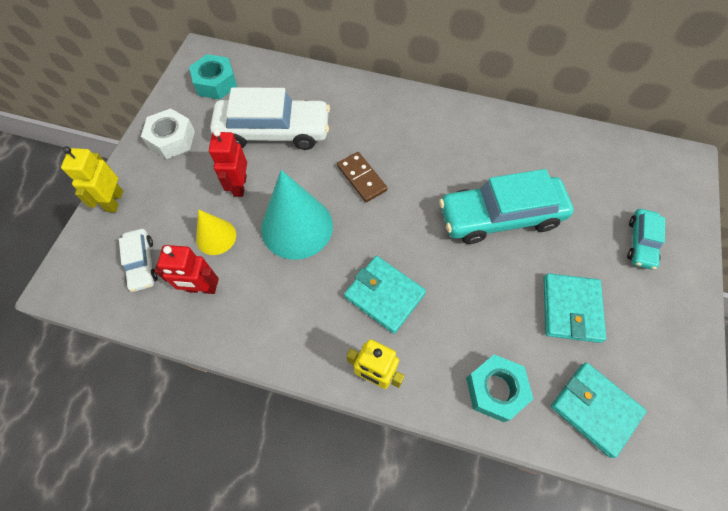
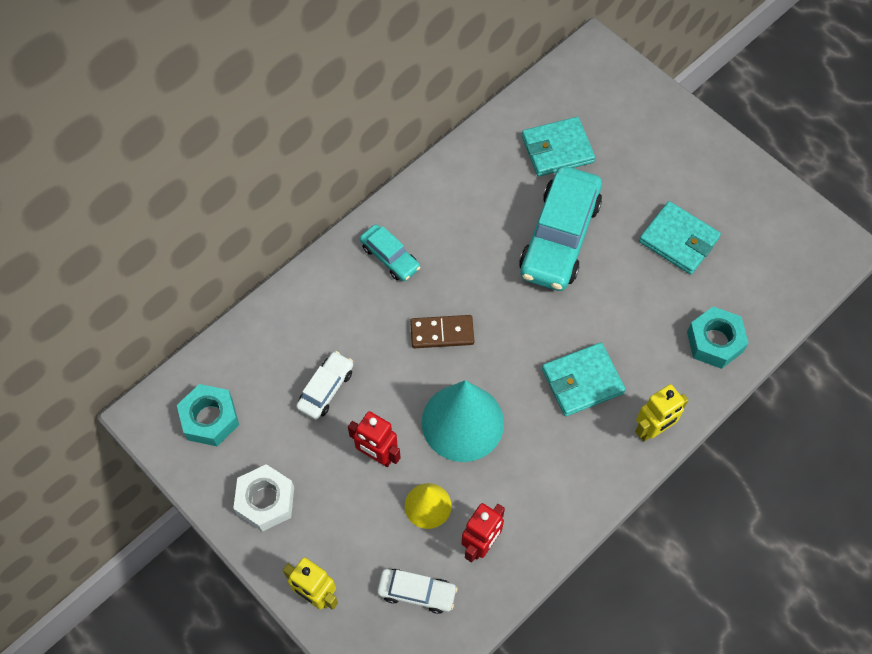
camera: 60 degrees left, 0 degrees up
white car [210,87,330,150] -> white car [296,351,353,420], size x0.50
turquoise wallet [551,363,647,458] -> turquoise wallet moved to [522,117,595,177]
turquoise car [627,209,665,270] -> turquoise car moved to [360,224,420,281]

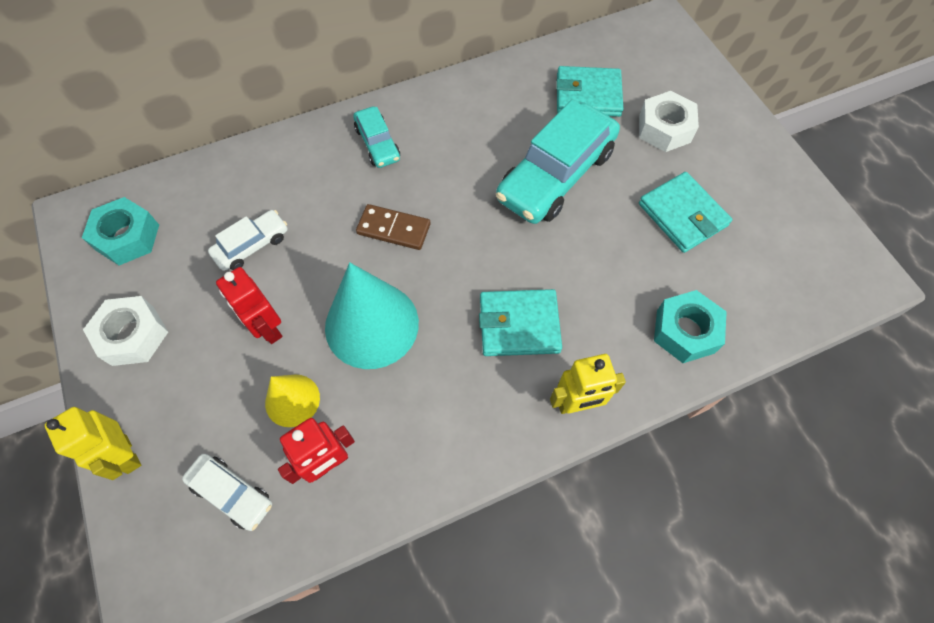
camera: 20 degrees right, 0 degrees up
none -> white nut [639,91,699,152]

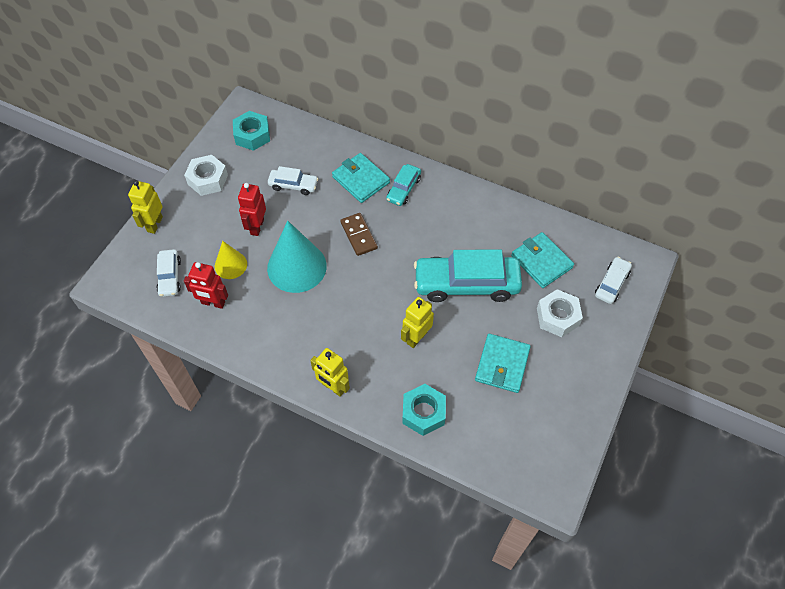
camera: 50 degrees right, 5 degrees down
turquoise wallet [479,289,562,356] -> turquoise wallet moved to [332,153,390,203]
none -> yellow robot [401,297,434,348]
none -> white car [595,257,632,304]

